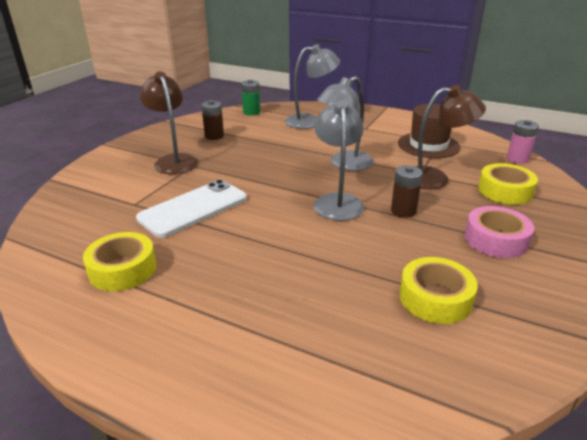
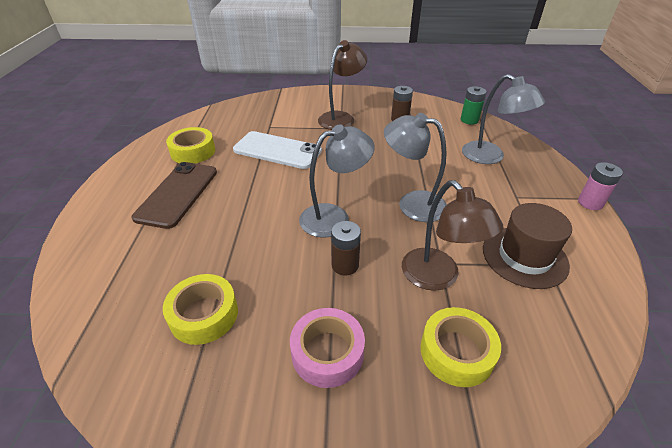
camera: 65 degrees right, 10 degrees up
pink battery [507,120,539,164] -> pink battery moved to [578,162,623,210]
none -> brown phone [131,162,217,229]

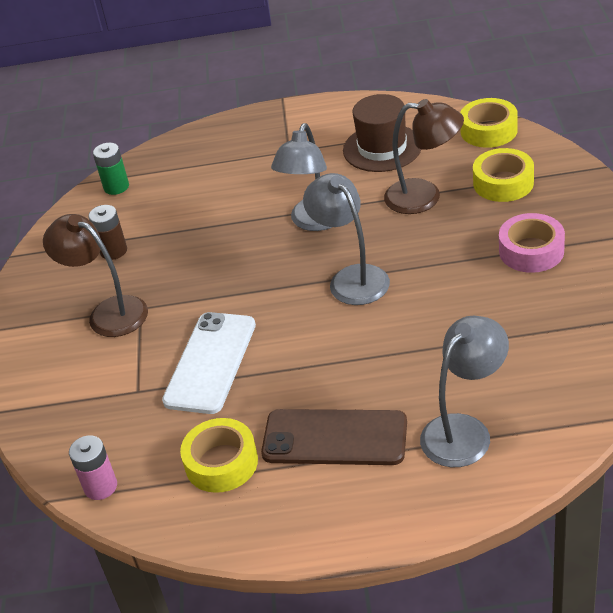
camera: 90 degrees left, 0 degrees up
yellow tape [163,274,238,345] -> yellow tape moved to [460,98,518,148]
brown battery [331,221,361,276] -> none
brown lamp [402,180,504,291] -> brown lamp turned 45 degrees clockwise [384,99,464,214]
grey lamp [462,74,545,164] -> grey lamp moved to [420,316,509,467]
pink battery [578,162,623,210] -> pink battery moved to [69,435,117,500]

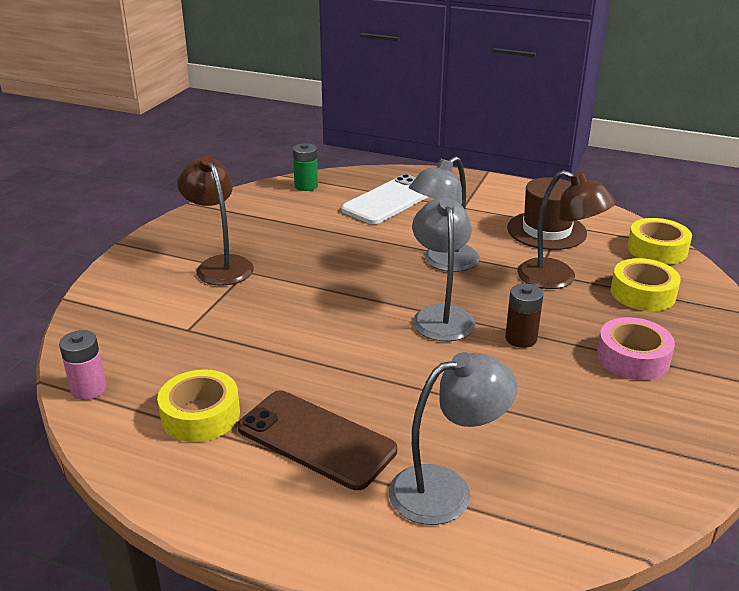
camera: 20 degrees right, 10 degrees down
brown battery [88,205,127,260] -> brown battery moved to [505,283,543,348]
white phone [162,312,256,414] -> white phone moved to [341,174,428,224]

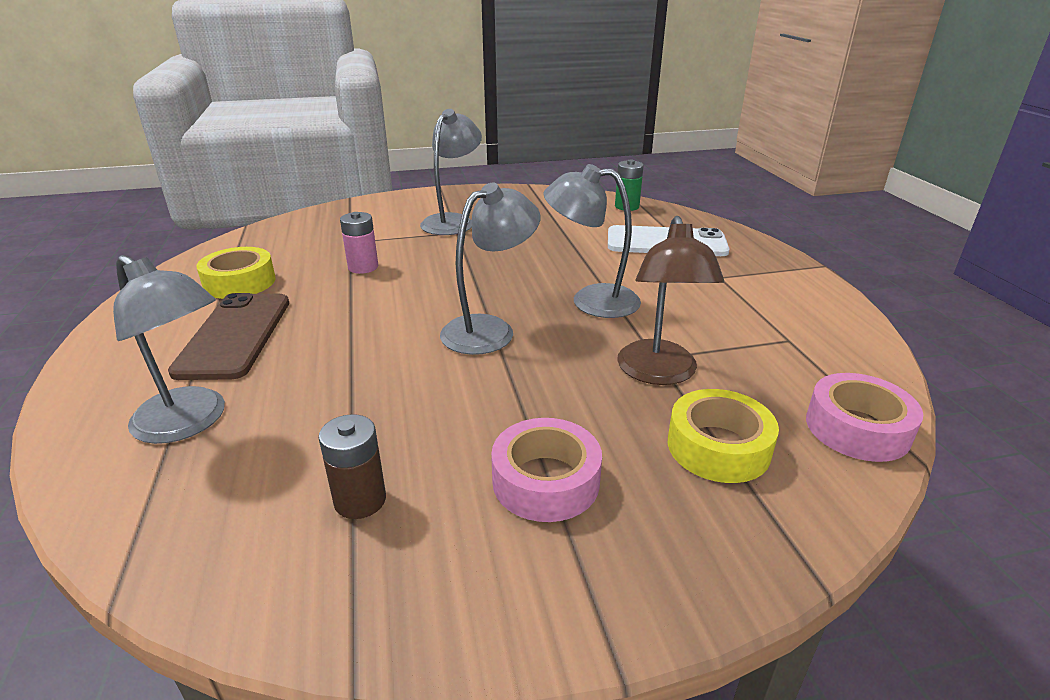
camera: 55 degrees right, 0 degrees up
pink battery [59,330,107,400] -> pink battery moved to [340,212,378,274]
brown lamp [177,155,254,286] -> grey lamp [420,109,482,235]
brown battery [505,283,543,348] -> brown battery moved to [319,414,386,519]
brown hat [507,178,587,250] -> none
yellow tape [627,218,692,265] -> pink tape [806,373,923,462]

